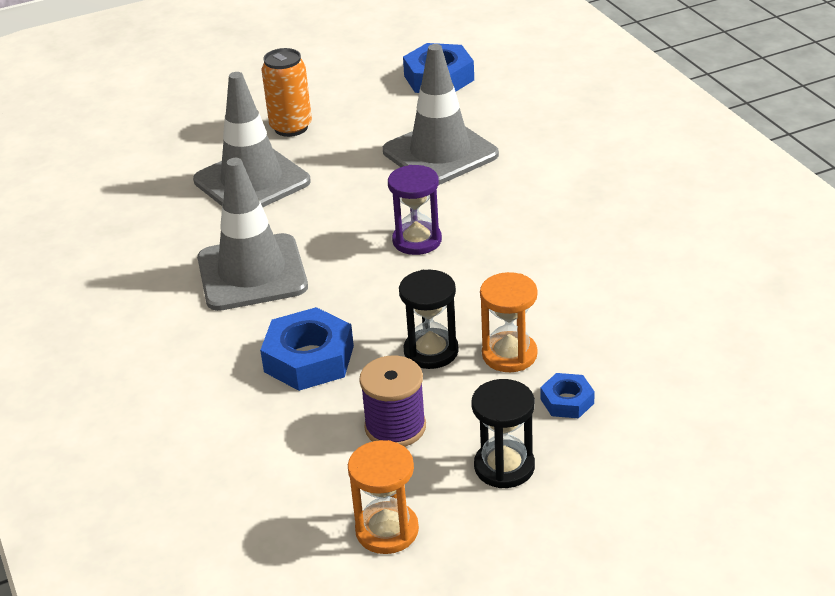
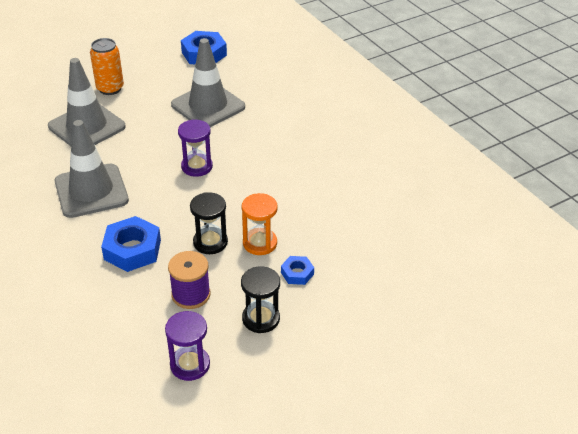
camera: 10 degrees left, 5 degrees up
orange hourglass [348,440,419,554] -> purple hourglass [165,311,210,381]

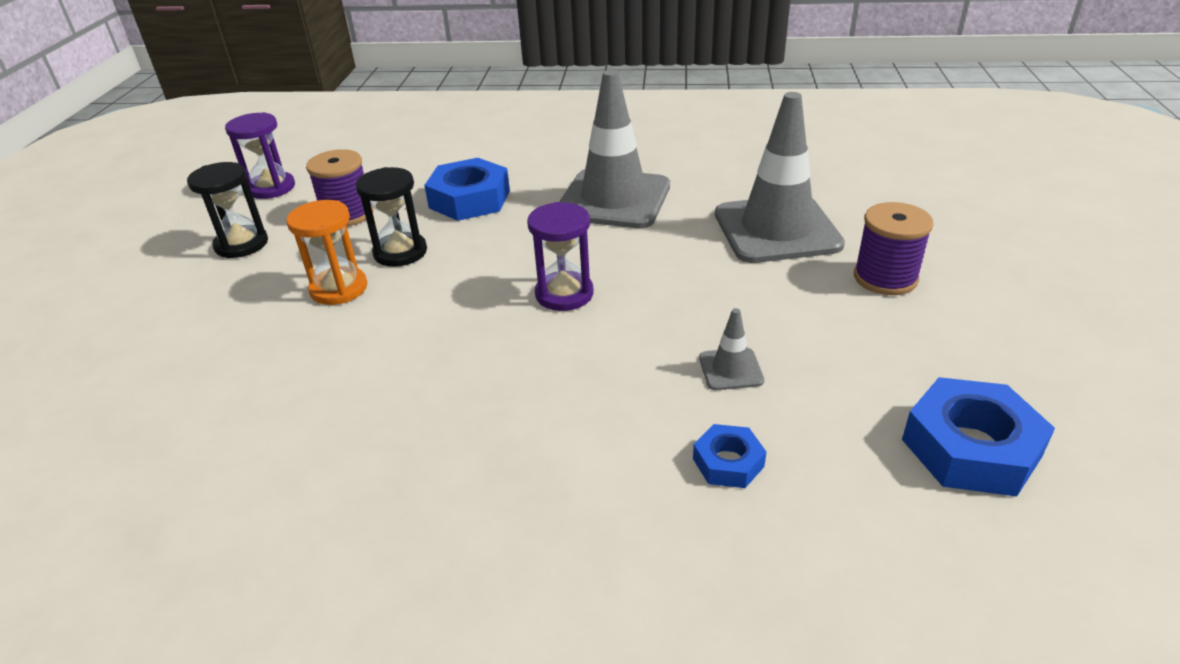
camera: 130 degrees right, 5 degrees down
orange can [90,38,124,95] -> purple spool [854,202,934,295]
grey traffic cone [171,38,245,127] -> grey traffic cone [699,308,764,390], size x0.42
blue nut [281,256,314,285] -> blue nut moved to [693,424,766,488]

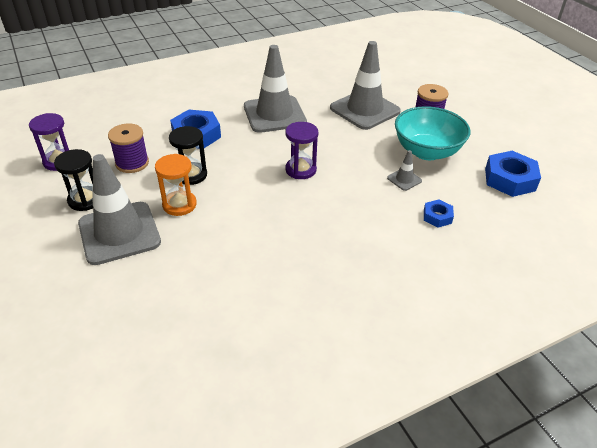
camera: 35 degrees left, 5 degrees up
none -> grey traffic cone [78,154,161,265]
none -> turquoise bowl [395,106,470,160]

